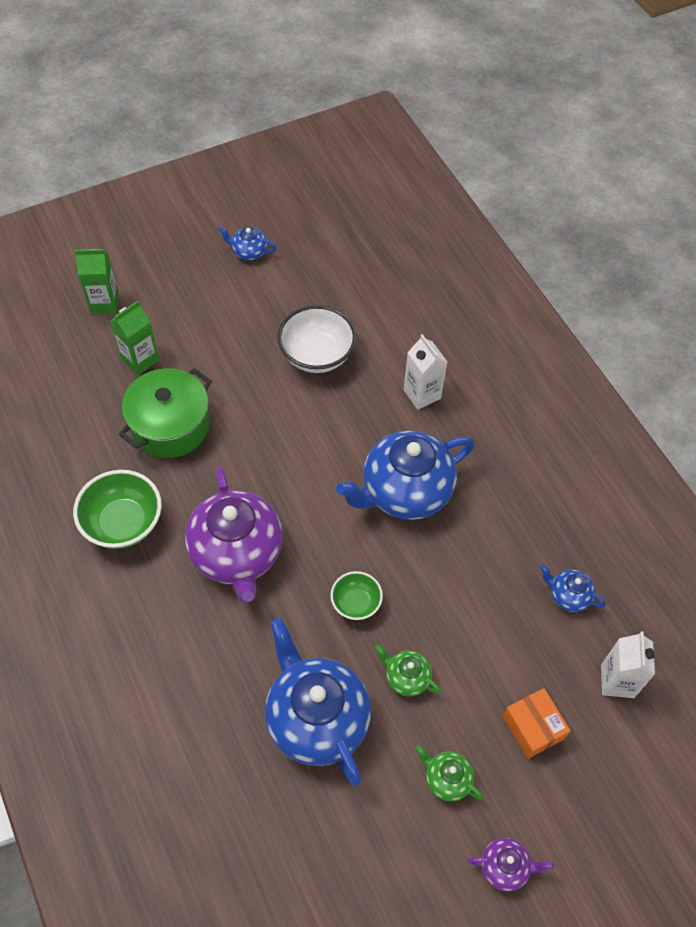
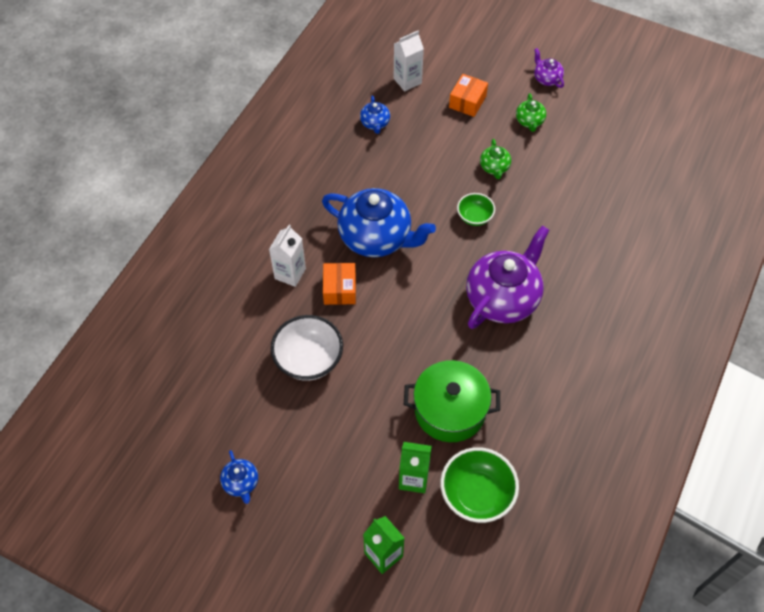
camera: 125 degrees left, 0 degrees up
green bowl [73,470,162,549] -> green bowl moved to [440,447,519,523]
blue teapot [265,618,371,786] -> none
none -> orange box [323,263,356,305]

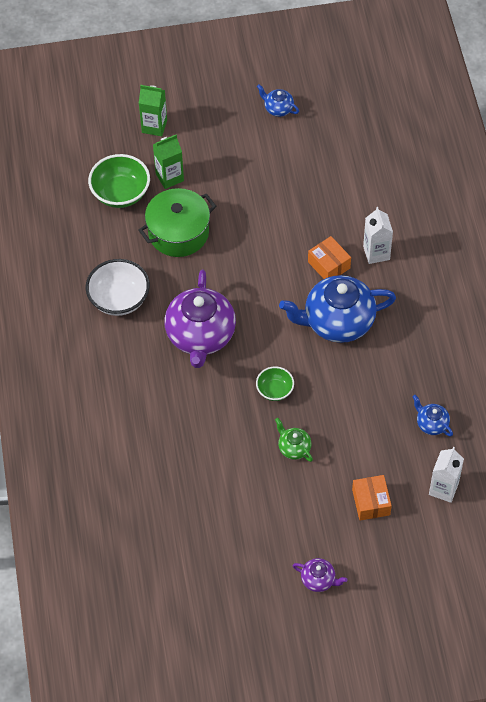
camera: 145 degrees right, 0 degrees up
white bowl [271,315,343,381] -> white bowl moved to [86,259,150,316]
green teapot [516,93,546,132] -> none

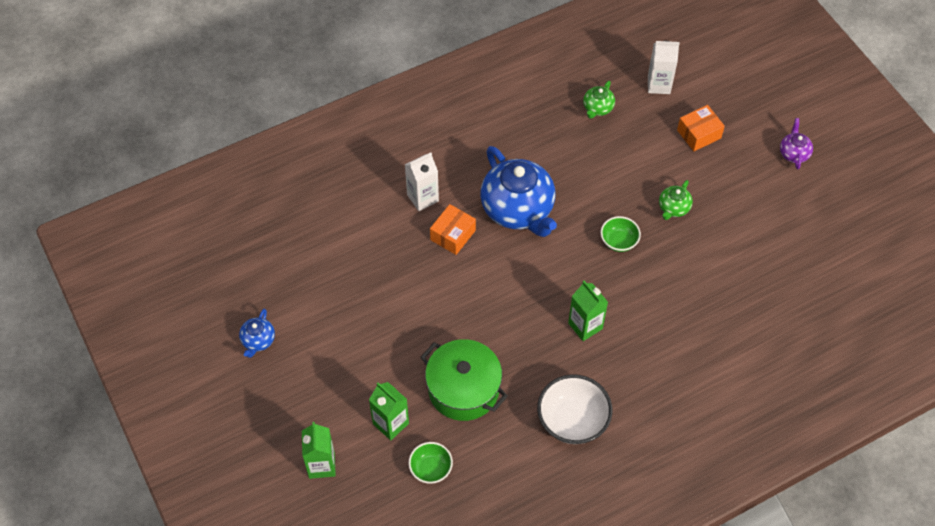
camera: 110 degrees left, 0 degrees up
green bowl [88,154,150,208] -> green bowl [409,442,453,484], size x0.58
purple teapot [164,270,236,368] -> green carton [568,281,608,341]
blue teapot [413,395,453,437] -> green teapot [583,81,615,119]

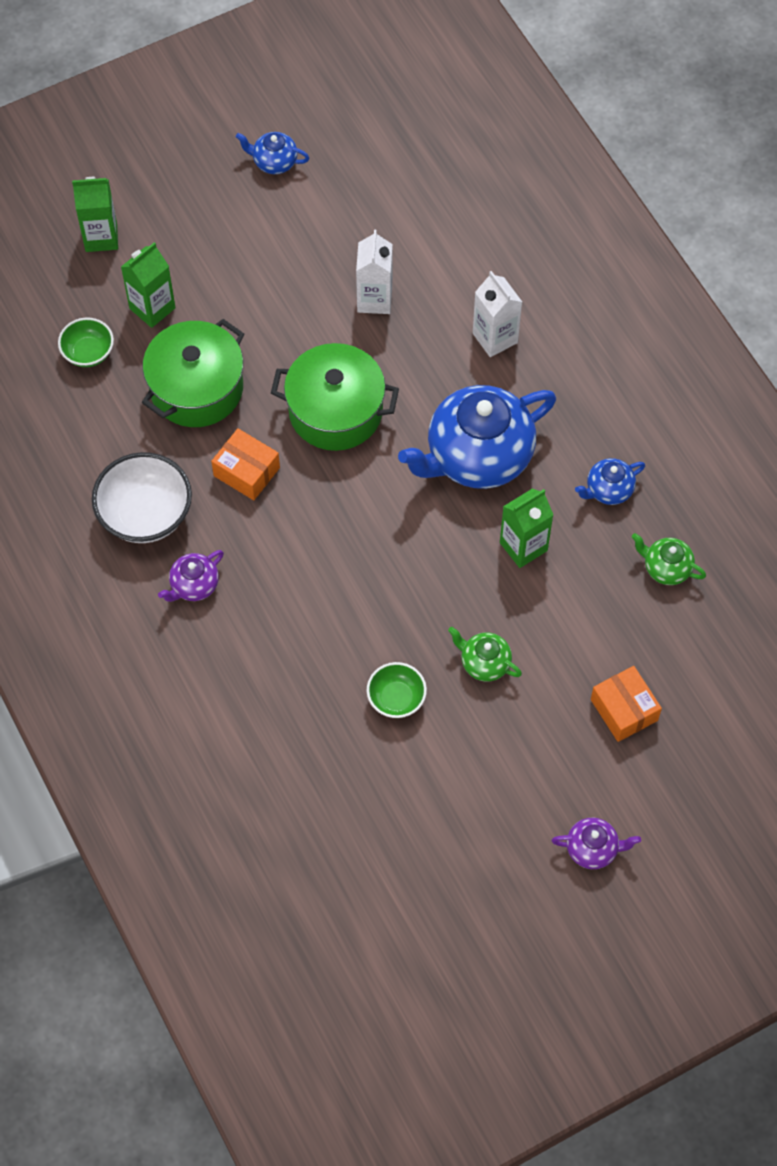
camera: 90 degrees right, 5 degrees up
orange box [430,204,476,255] -> orange box moved to [211,428,280,500]
green carton [568,281,608,341] -> green carton moved to [500,488,553,568]
green bowl [601,216,641,252] -> green bowl moved to [367,662,427,718]
white carton [648,41,680,94] -> white carton moved to [356,230,393,314]
none -> purple teapot [158,550,224,602]
none -> green pot [271,343,399,451]
none -> blue teapot [575,458,645,505]

